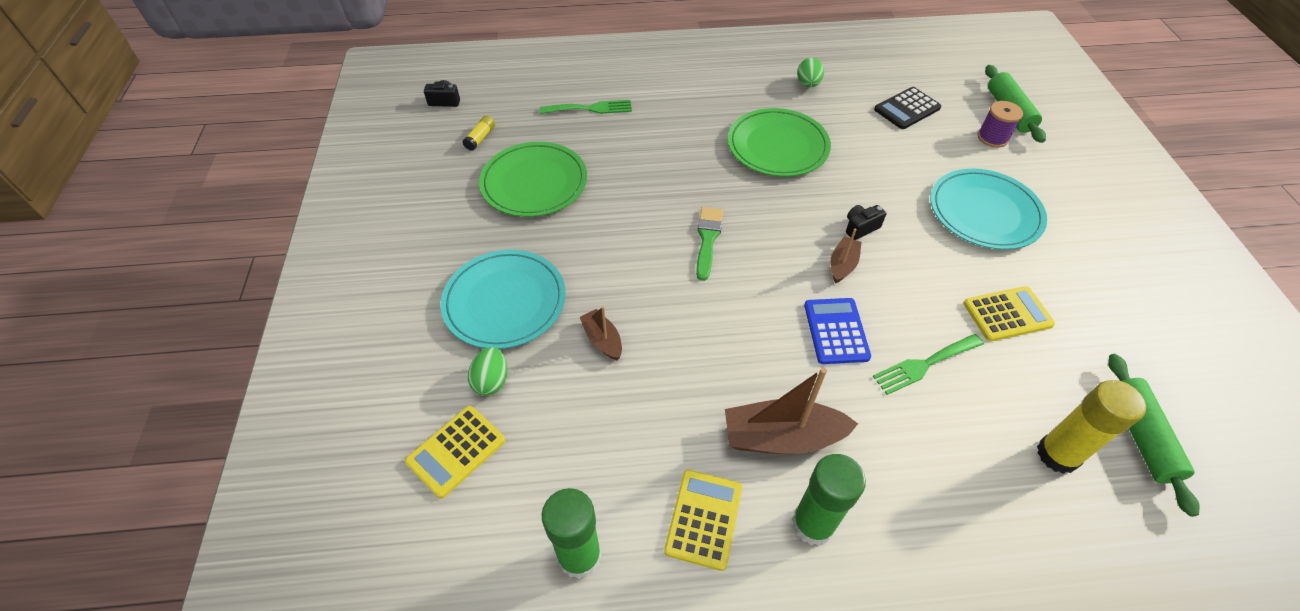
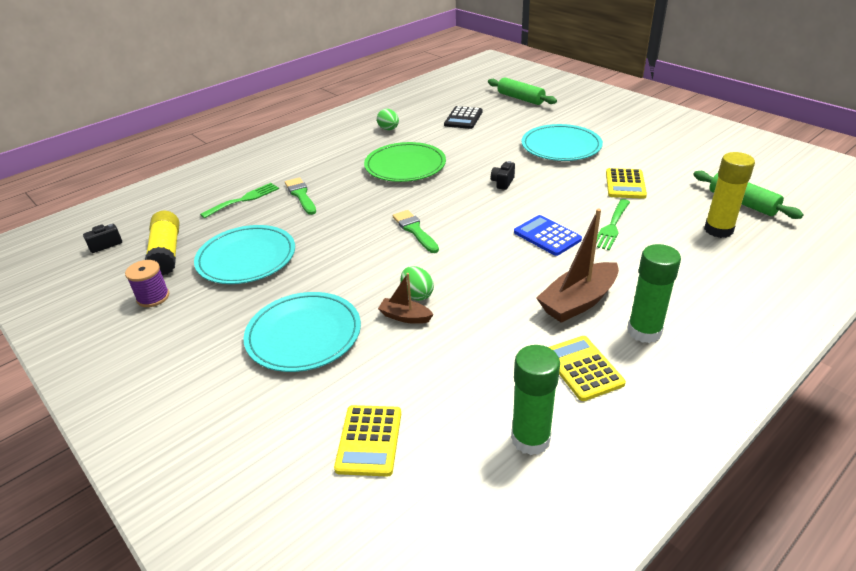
camera: 35 degrees left, 15 degrees down
yellow glue stick [462,116,495,151] -> yellow glue stick [145,211,179,276], size x2.05
green egg [468,347,507,396] -> green egg moved to [401,266,434,301]
green plate [479,142,587,217] -> turquoise plate [194,225,295,284]
brown boat [831,228,862,283] -> none
yellow calculator [963,286,1055,341] -> yellow calculator turned 150 degrees clockwise [606,168,647,199]
purple spool [978,101,1023,148] -> purple spool moved to [125,260,169,307]
none -> green brush [285,177,316,215]

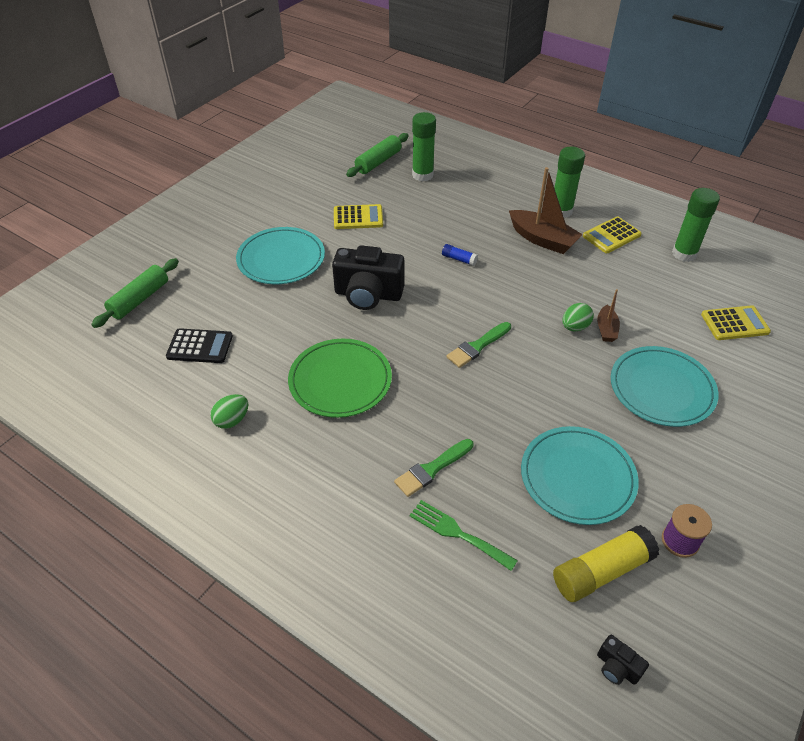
camera: 105 degrees left, 10 degrees up
black camera [491,161,515,190] -> black camera [332,245,405,310], size x2.27
blue calculator [514,215,582,256] -> blue glue stick [442,244,478,266]
green fork [596,199,630,250] -> none
yellow glue stick [704,152,755,238] -> green glue stick [412,112,436,181]

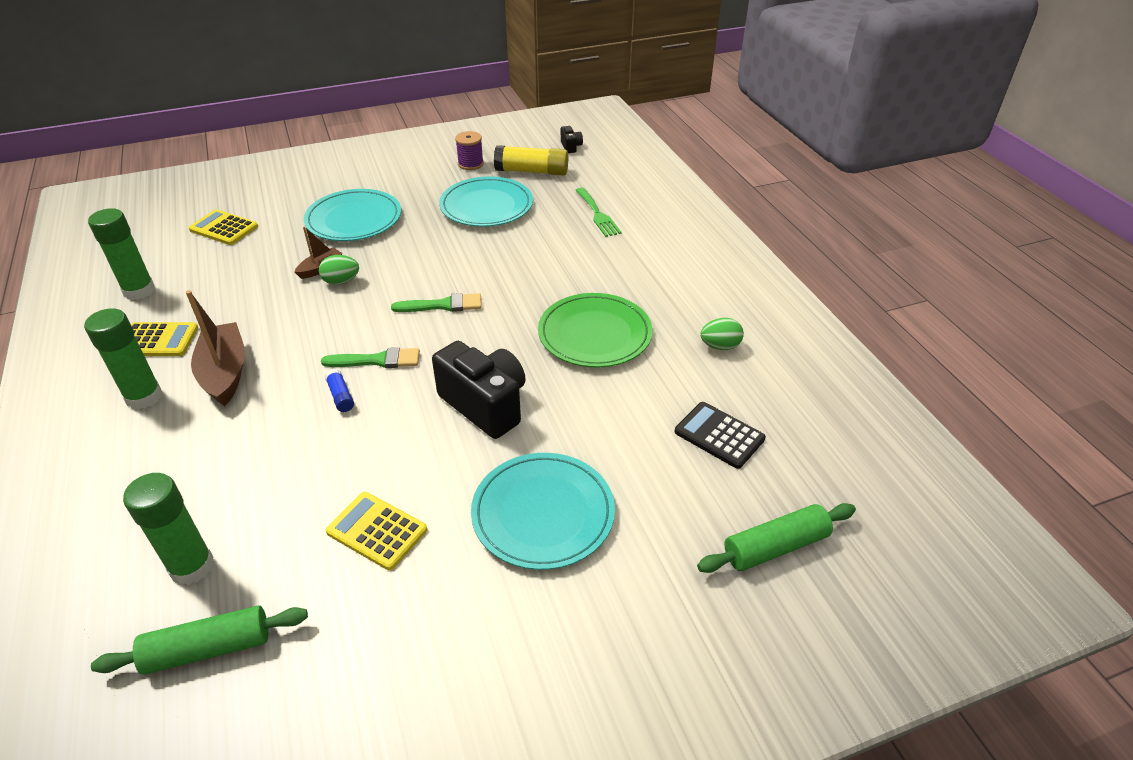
camera: 145 degrees left, 5 degrees down
green brush [394,439,473,497] -> green brush moved to [321,347,420,368]

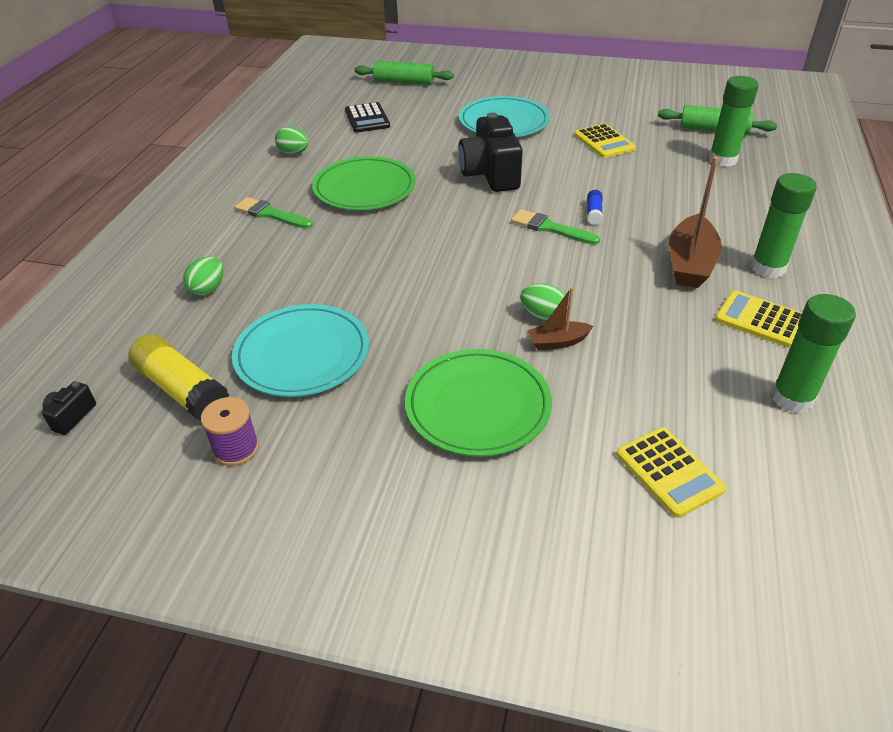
camera: 145 degrees left, 0 degrees up
turquoise plate [304,189,401,241] -> green plate [405,349,552,457]
green brush [391,293,482,312] -> green brush moved to [234,197,313,228]
green fork [576,188,622,237] -> green egg [183,257,223,296]

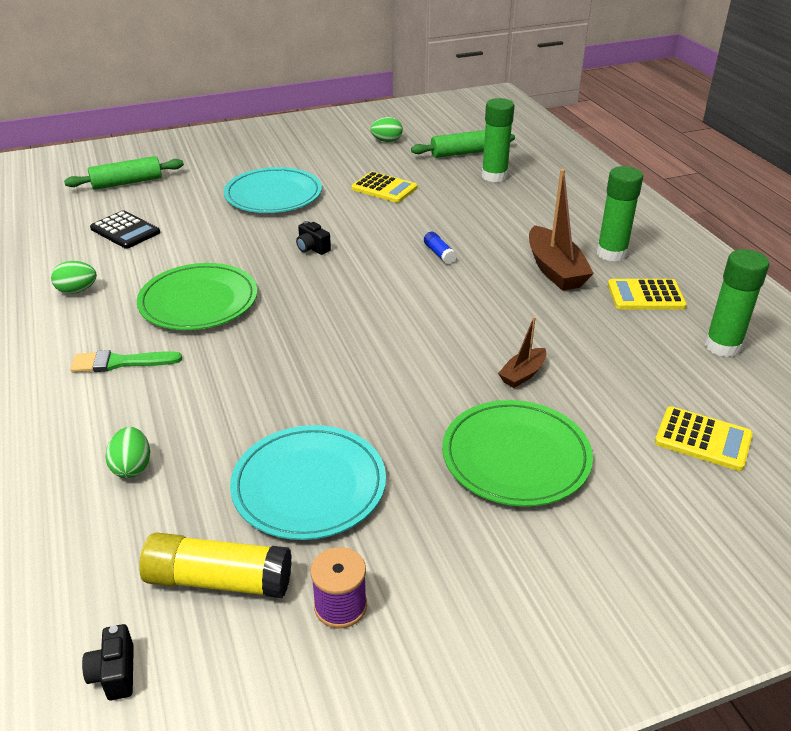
camera: 35 degrees left, 5 degrees down
black camera [458,112,523,192] -> black camera [296,221,331,255], size x0.44
green brush [511,209,600,245] -> none
green egg [520,283,565,321] -> green egg moved to [370,117,403,142]

